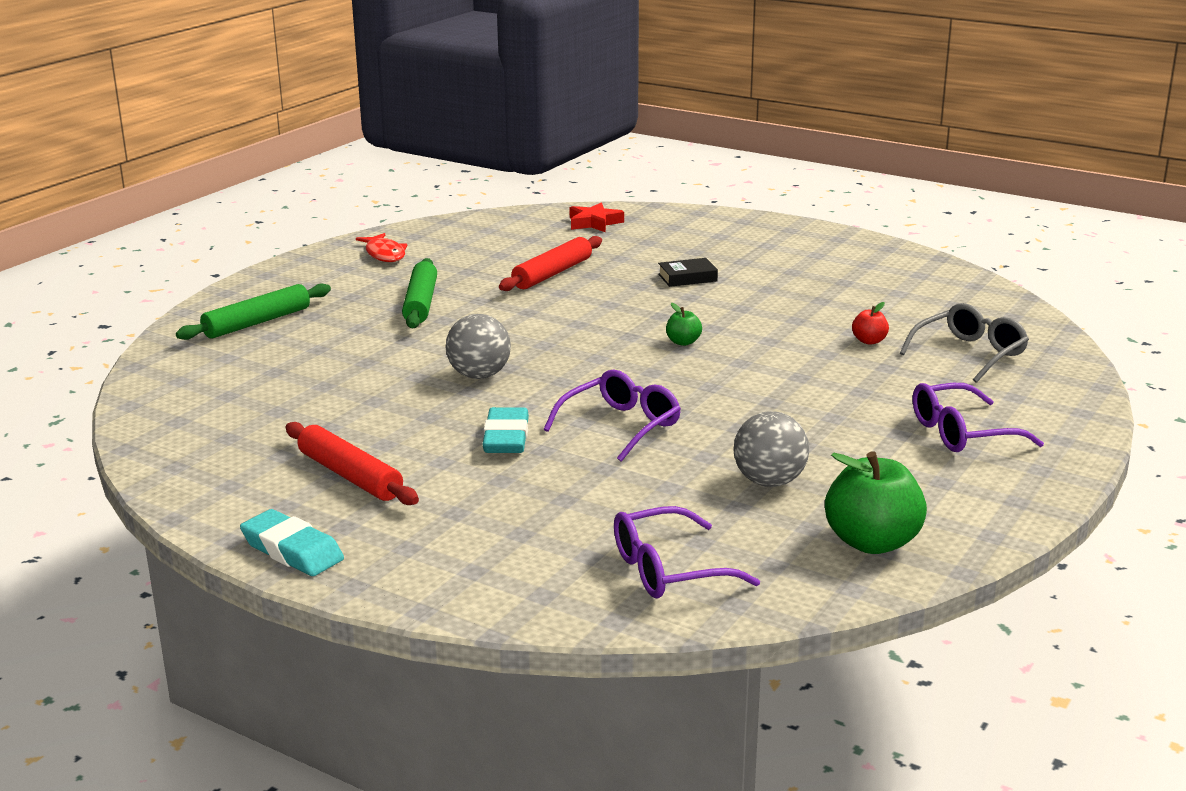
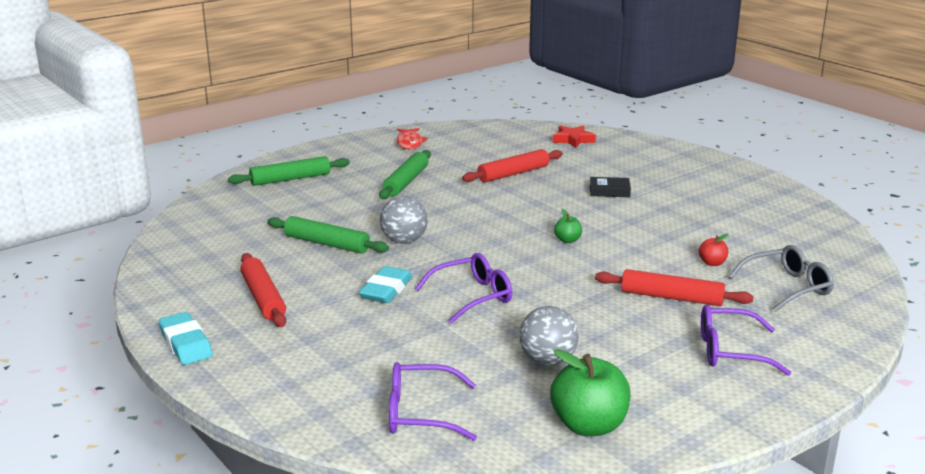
camera: 20 degrees right, 0 degrees up
none -> green rolling pin [267,216,389,254]
none -> red rolling pin [595,269,754,306]

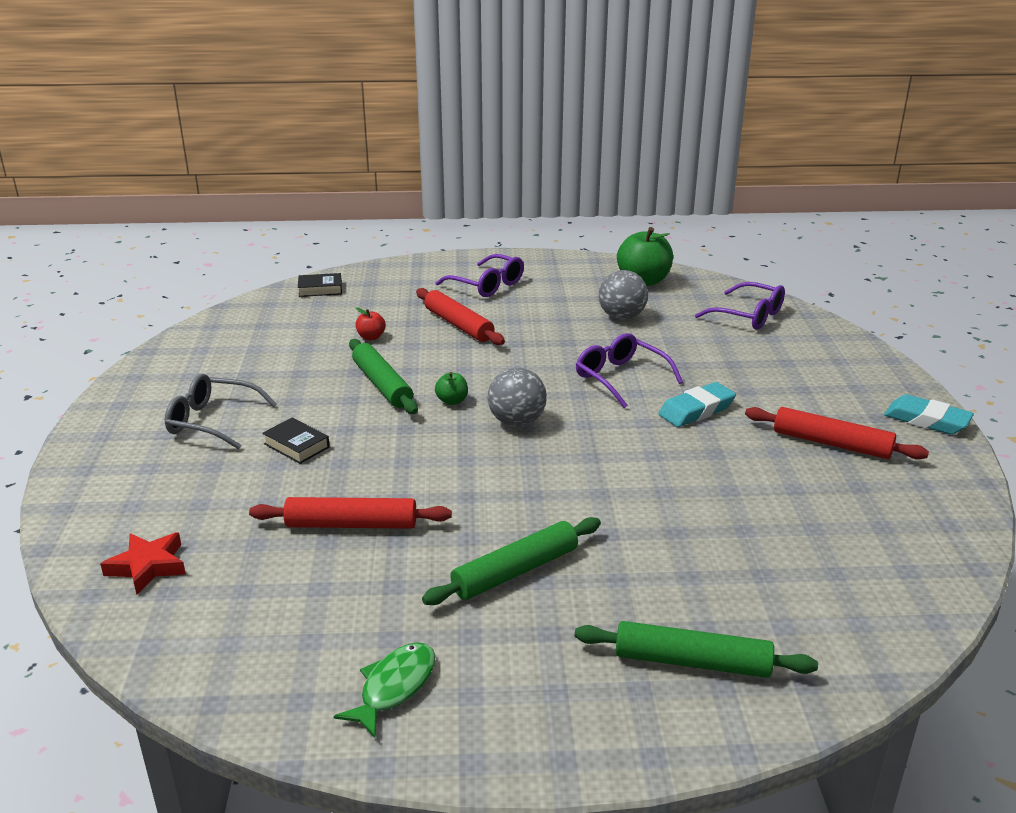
camera: 145 degrees left, 5 degrees up
turquoise eraser [159,312,213,365] -> turquoise eraser turned 60 degrees counterclockwise [884,394,974,435]
red rolling pin [240,253,286,327] -> red rolling pin turned 75 degrees counterclockwise [745,407,929,460]
green rolling pin [267,216,389,254] -> green rolling pin moved to [349,339,418,414]
grey ball [380,196,428,244] -> grey ball moved to [488,367,547,427]
red fish [397,128,428,150] -> green fish [334,642,435,738]
purple glasses [415,253,512,324] -> purple glasses turned 45 degrees clockwise [576,333,683,408]
grey glasses [728,245,834,312] -> grey glasses moved to [165,373,277,449]
none -> black book [298,273,342,297]

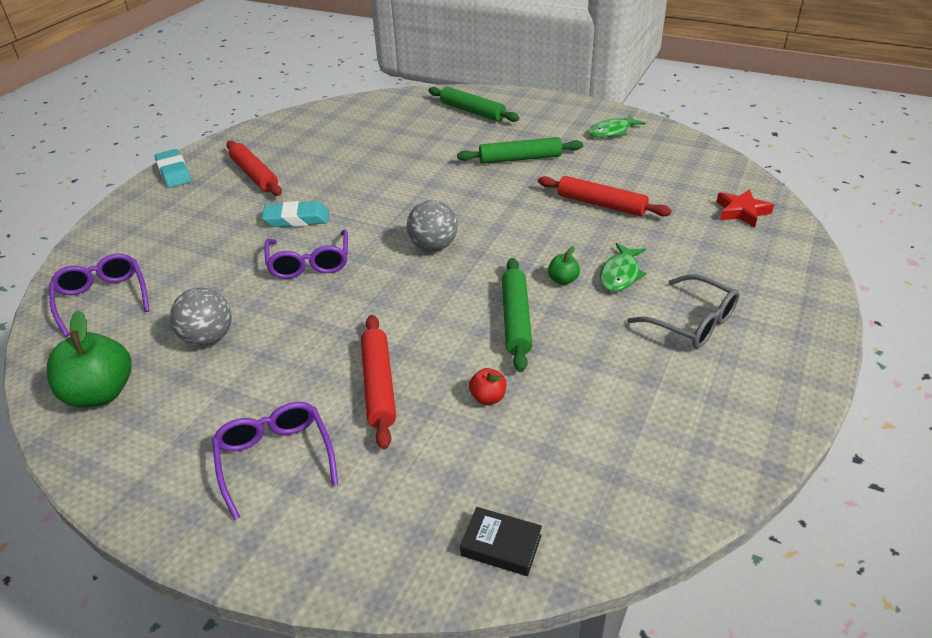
camera: 150 degrees left, 10 degrees up
black book [262,418,330,464] -> green fish [600,243,647,292]
green apple [435,372,468,405] -> green apple moved to [548,246,580,285]

